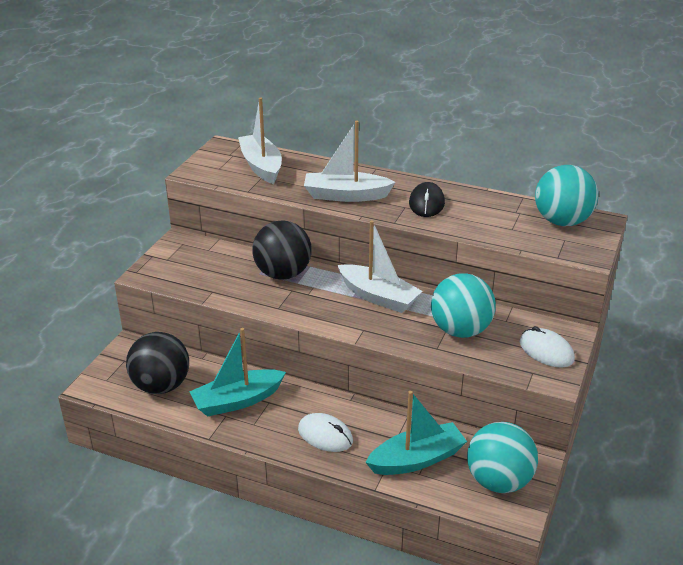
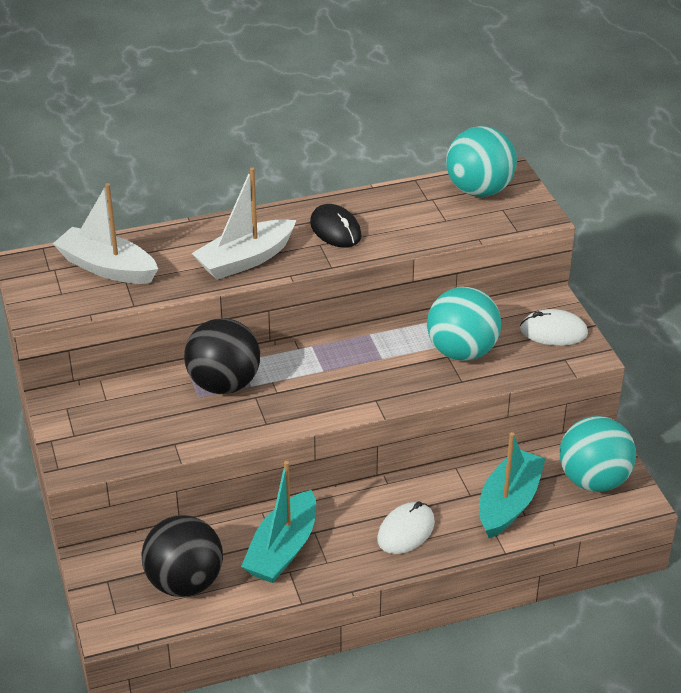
camera: 40 degrees left, 5 degrees up
white mouse [298,413,353,452] -> white mouse turned 45 degrees counterclockwise [377,501,435,554]
white boat [338,220,422,313] -> none

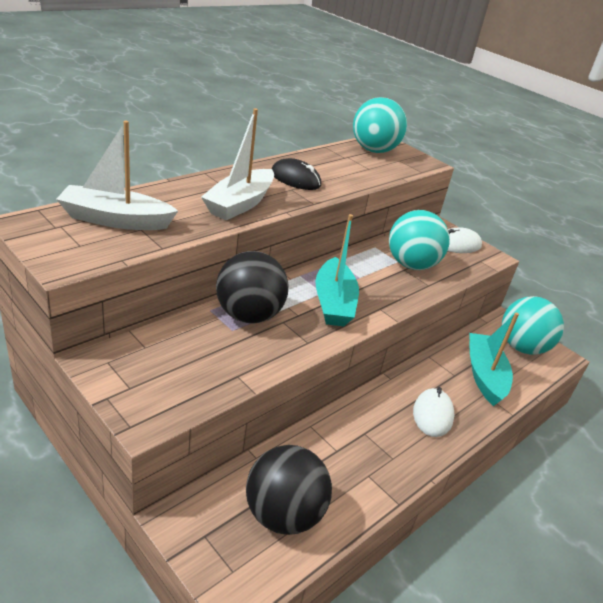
camera: 30 degrees left, 5 degrees down
turquoise boat [241,461,316,583] -> turquoise boat moved to [315,214,359,326]

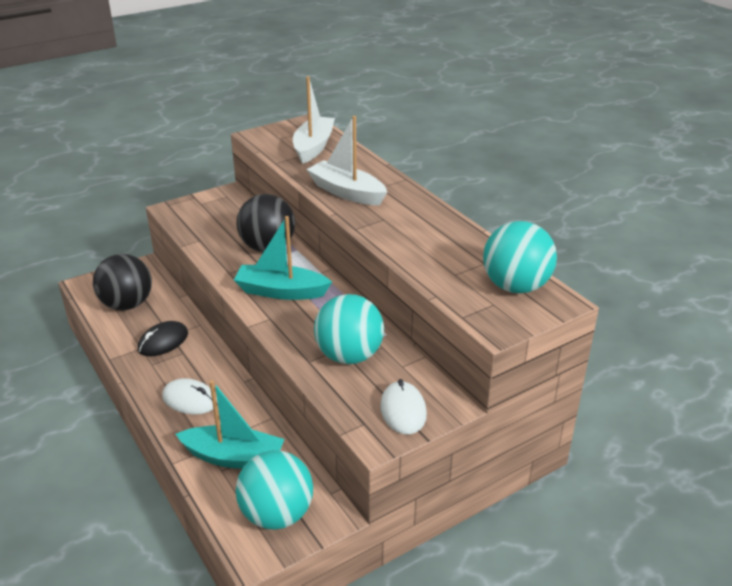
camera: 105 degrees right, 0 degrees up
black mouse [272,158,321,190] -> black mouse moved to [138,321,188,357]

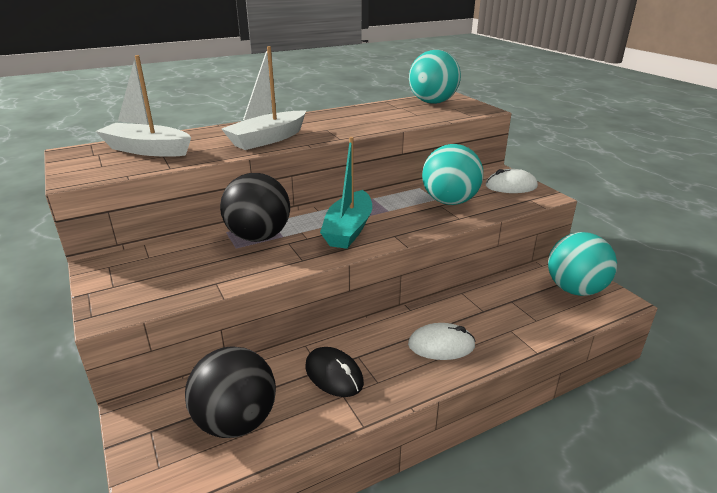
camera: 85 degrees left, 5 degrees down
white mouse [162,378,218,414] -> white mouse turned 60 degrees clockwise [408,323,475,360]
turquoise boat [176,380,284,469] -> none

